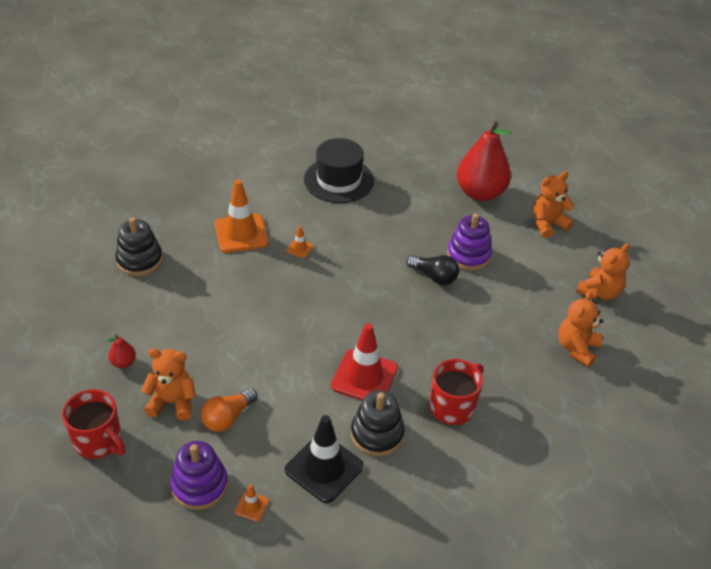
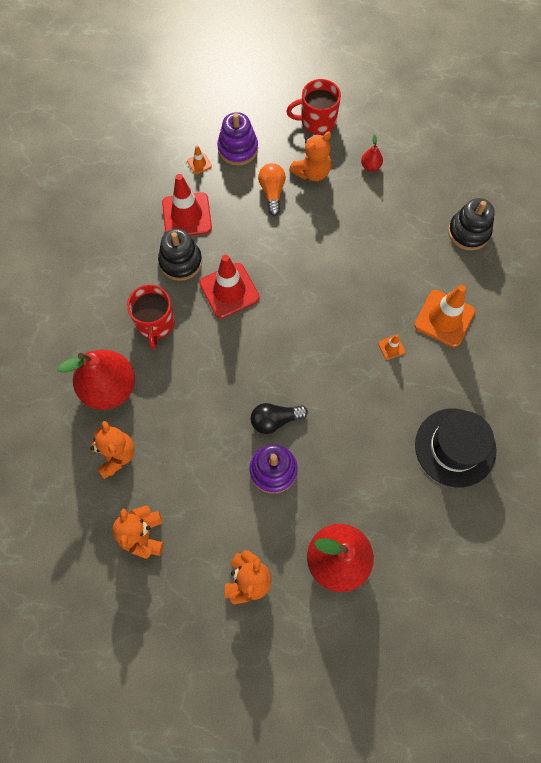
camera: 135 degrees right, 25 degrees up
black traffic cone [285,415,364,503] -> red traffic cone [162,174,212,236]
none -> red pear [57,350,135,410]

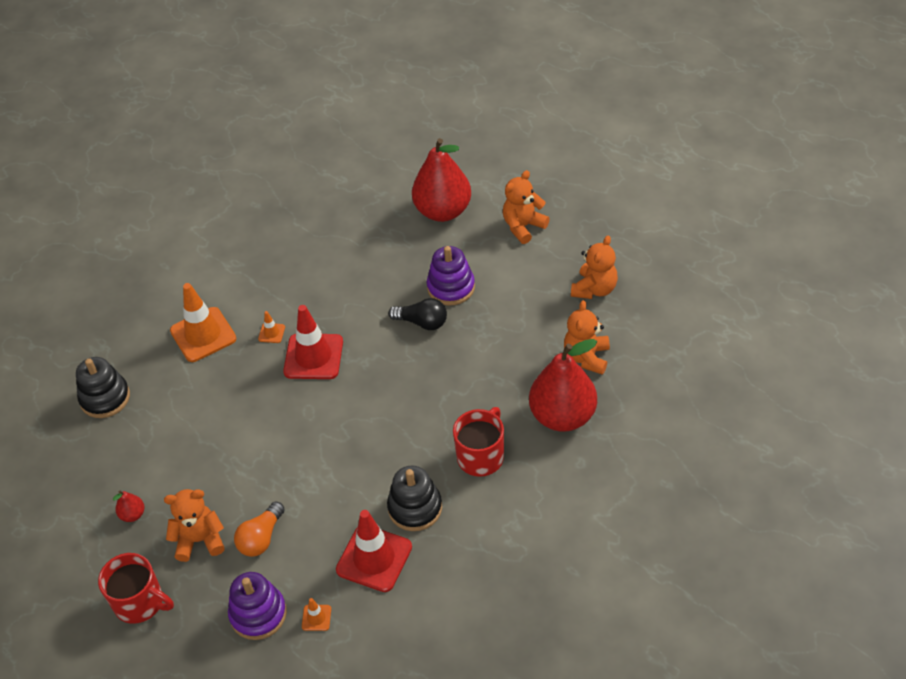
camera: 145 degrees left, 20 degrees down
red traffic cone [200,255,260,318] -> red traffic cone moved to [283,305,343,379]
black hat [415,408,497,488] -> none

